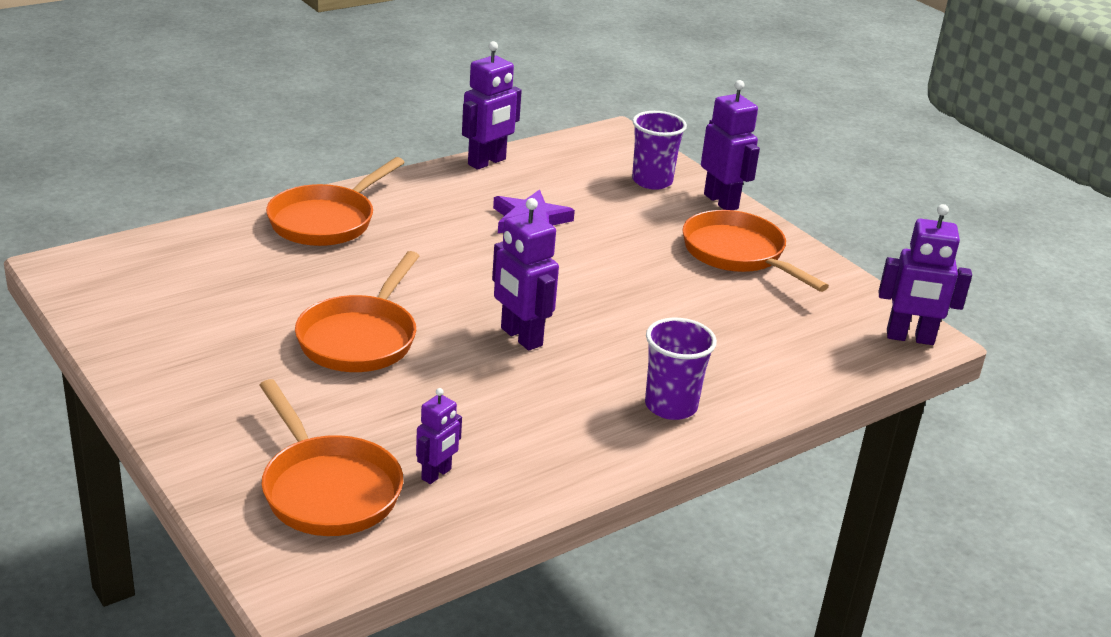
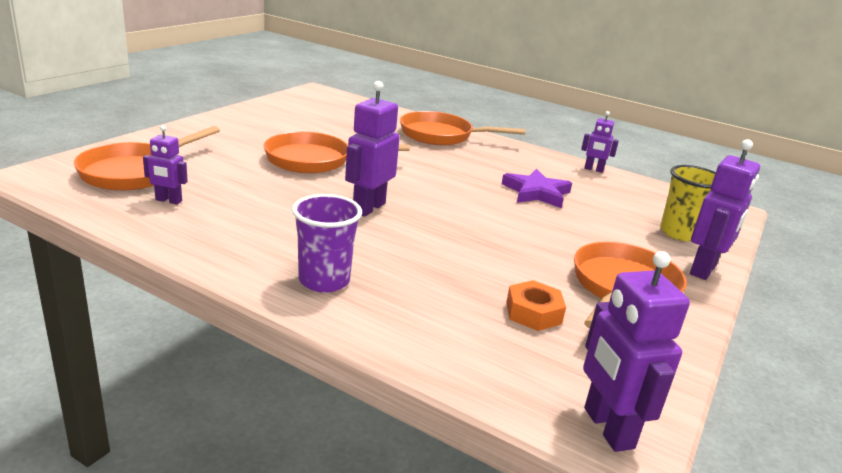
camera: 65 degrees right, 5 degrees down
purple robot [462,41,522,170] -> purple robot [581,111,619,173], size x0.58
purple cup [632,111,687,190] -> yellow cup [660,165,716,241]
none -> orange nut [506,280,566,331]

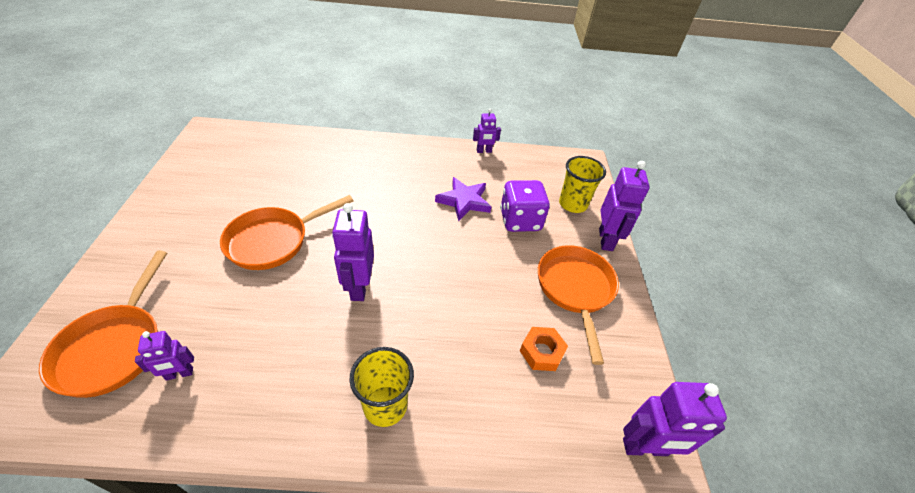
camera: 30 degrees left, 20 degrees up
purple cup [292,194,362,293] -> yellow cup [349,347,414,427]
orange pan [400,111,525,145] -> none
purple robot [583,251,690,452] -> purple robot turned 45 degrees counterclockwise [623,382,727,456]
none -> purple dice [500,180,550,232]

